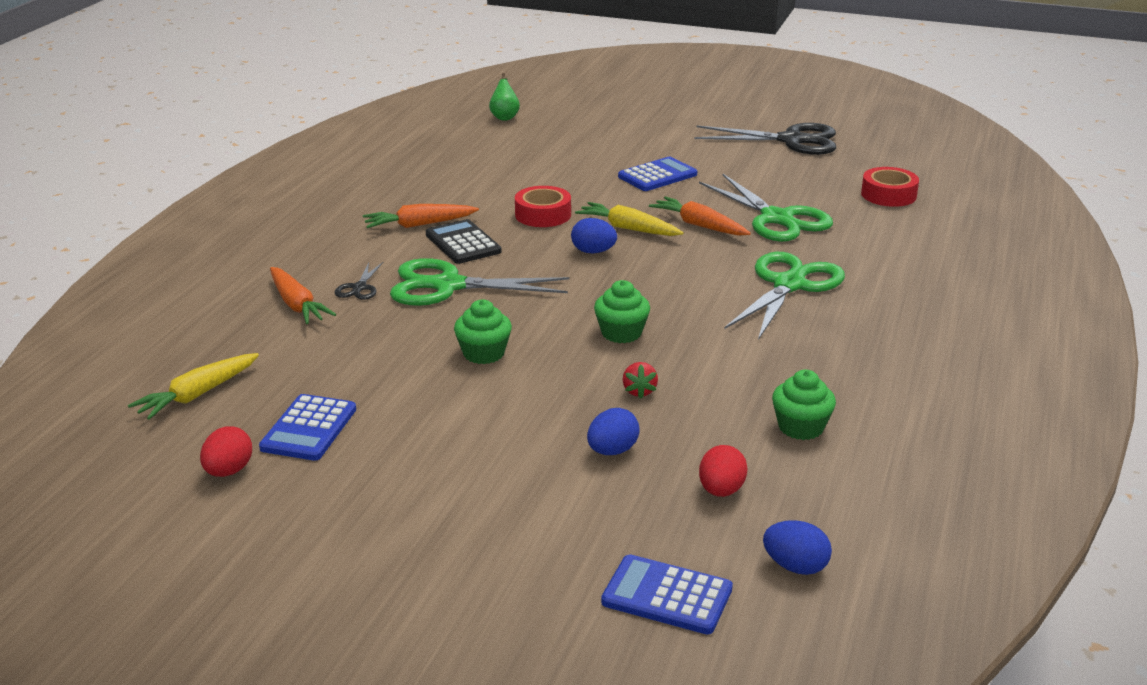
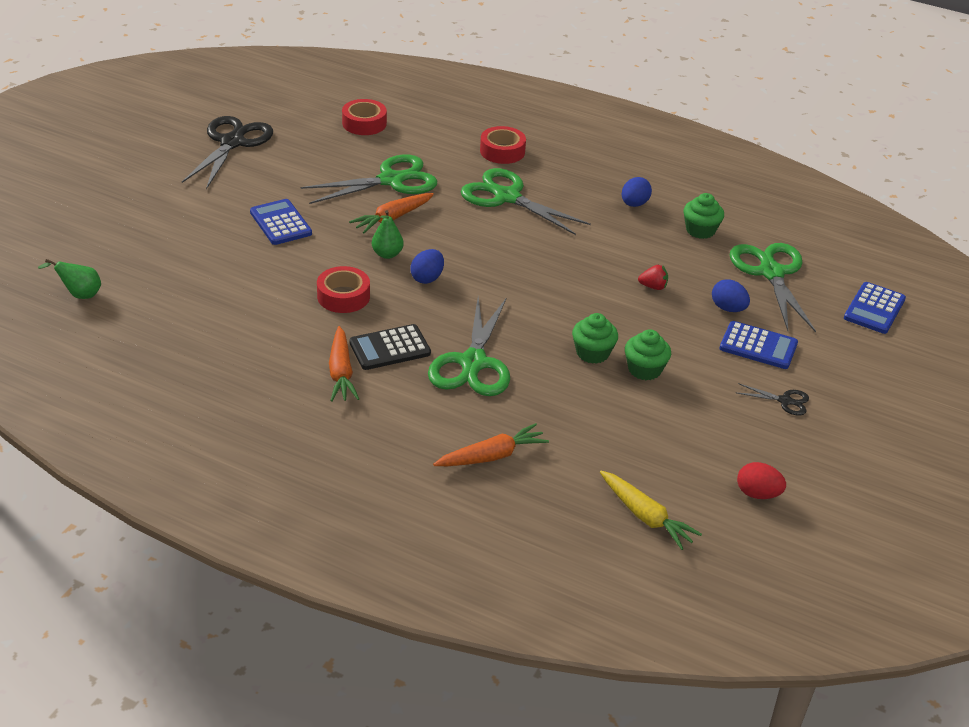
camera: 85 degrees left, 10 degrees up
blue calculator [259,394,356,461] -> blue calculator moved to [719,321,798,369]
black scissors [335,262,383,300] -> black scissors moved to [737,383,809,416]
yellow carrot [575,202,684,236] -> green pear [372,210,404,259]
green cupcake [594,280,650,343] -> green cupcake moved to [625,329,671,380]
red egg [699,445,748,497] -> green scissors [730,243,816,332]
blue egg [763,520,832,575] -> blue egg moved to [622,177,652,207]
none -> red tape [480,126,526,164]

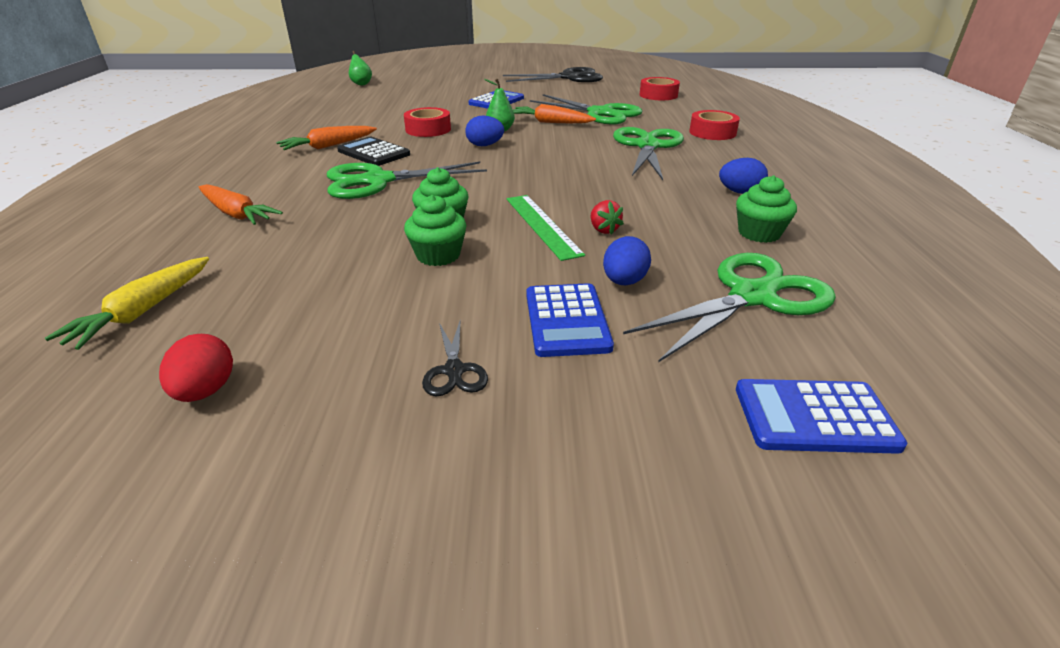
camera: 65 degrees right, 5 degrees down
none -> green ruler [507,195,585,261]

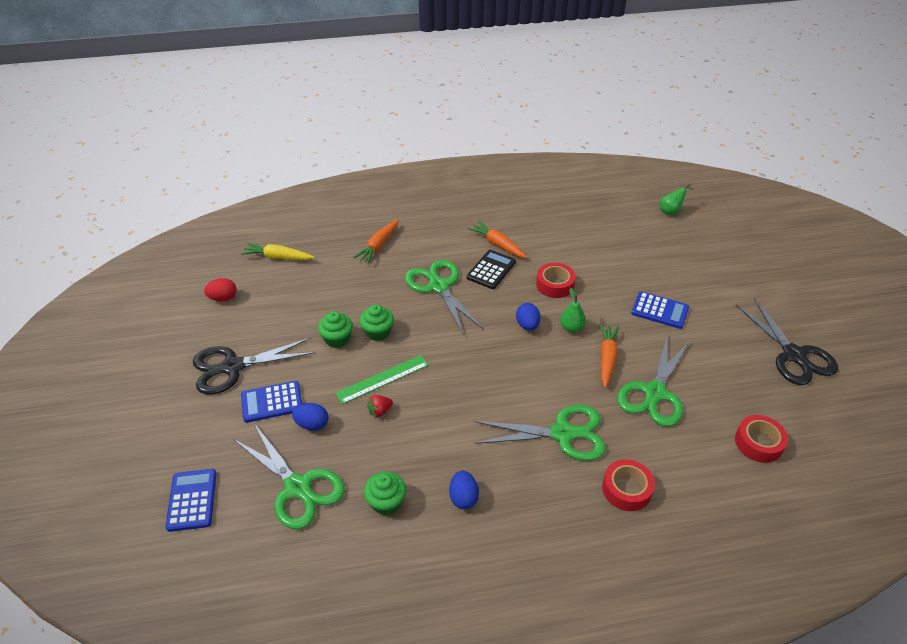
camera: 80 degrees right, 10 degrees up
black scissors [422,320,488,396] -> black scissors [193,338,315,395], size x2.21

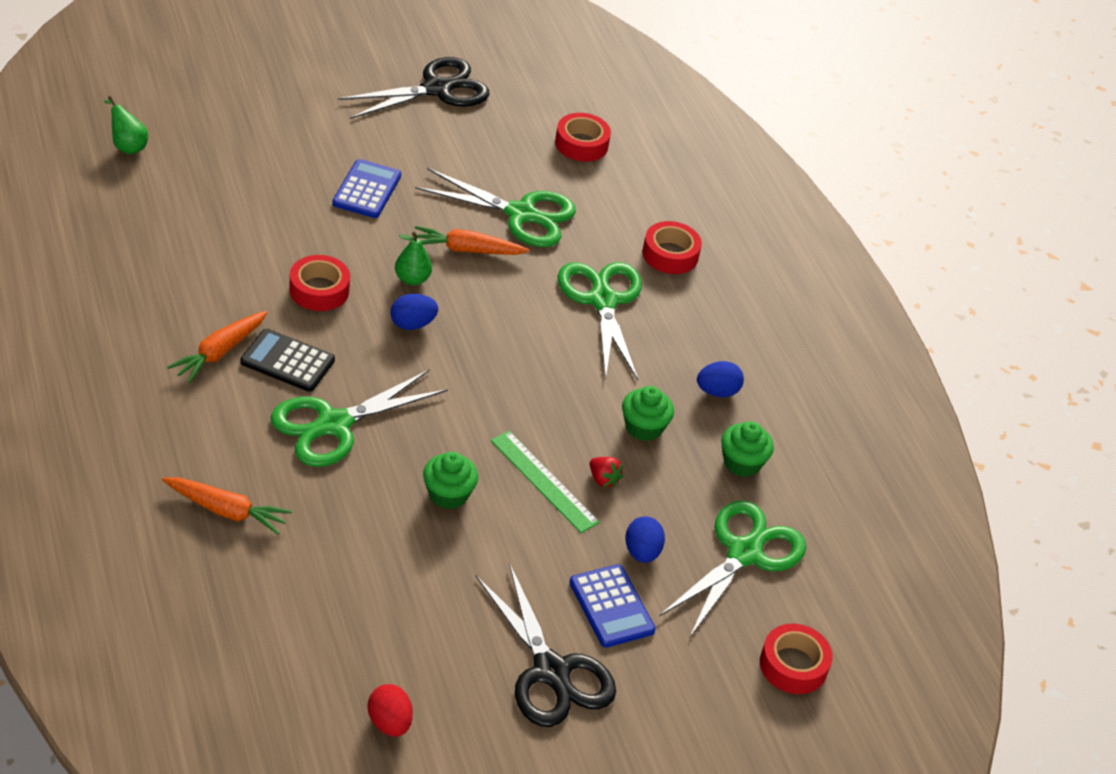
camera: 105 degrees left, 0 degrees up
blue calculator [165,469,217,532] -> red tape [760,624,833,694]
yellow carrot [241,243,315,260] -> none
green cupcake [318,311,353,348] -> green cupcake moved to [622,386,674,441]

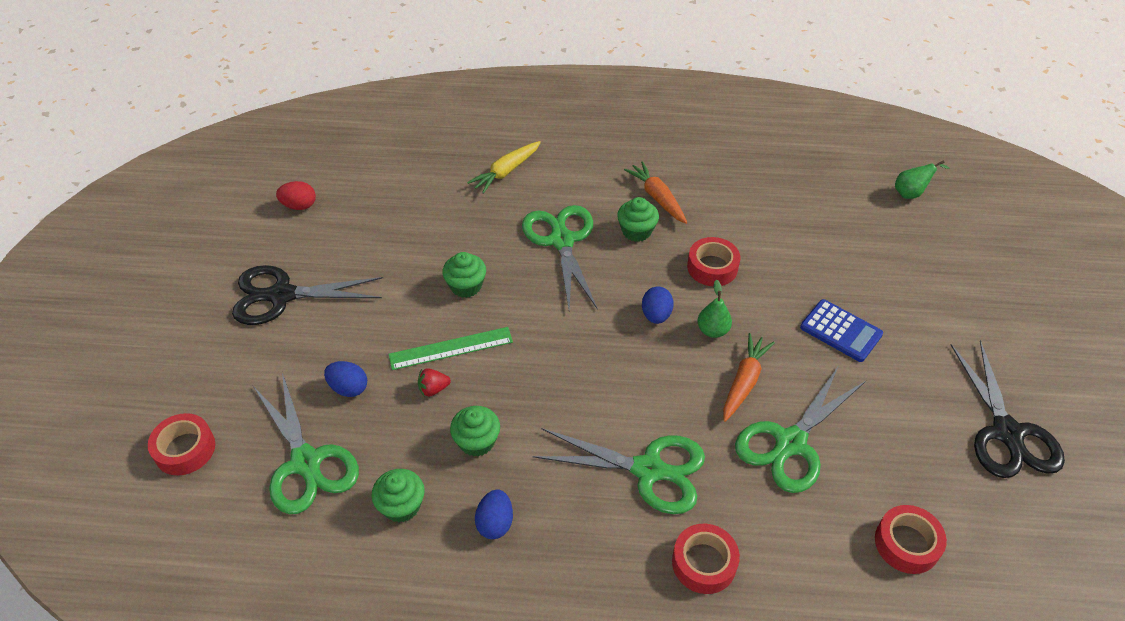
camera: 120 degrees right, 5 degrees up
orange carrot [162,477,292,535] -> yellow carrot [467,141,541,194]
black calculator [240,329,335,392] -> green cupcake [617,197,659,242]
blue calculator [569,564,656,648] -> none

